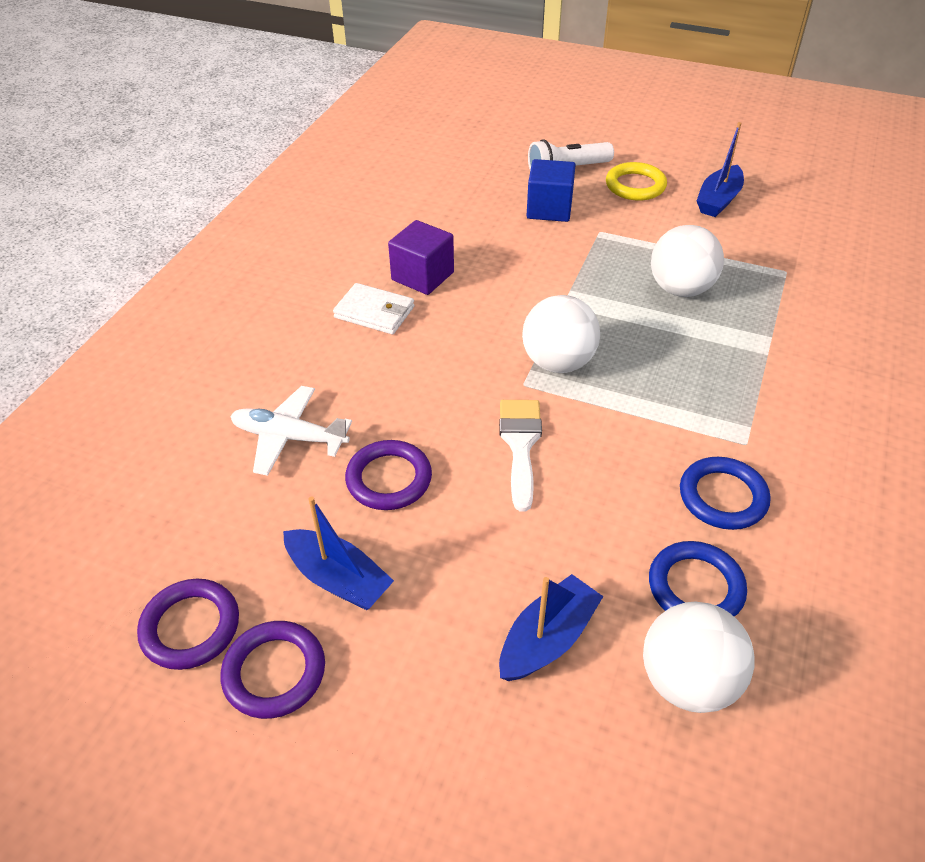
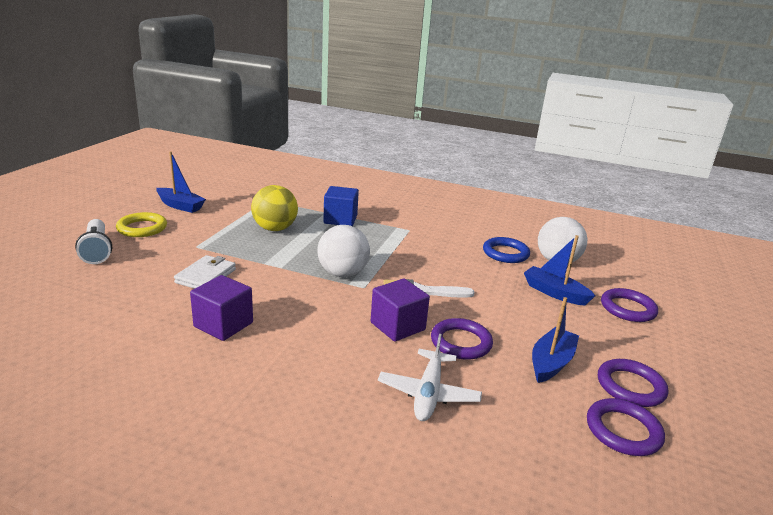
camera: 95 degrees left, 20 degrees down
white wallet [333,283,414,334] -> white wallet moved to [174,255,236,289]
blue cube [527,159,576,222] -> blue cube moved to [323,186,359,226]
white ball [651,225,724,297] -> yellow ball [251,185,298,231]
blue ring [680,457,771,530] -> none
none -> purple cube [371,278,430,342]
none -> purple ring [601,288,658,322]

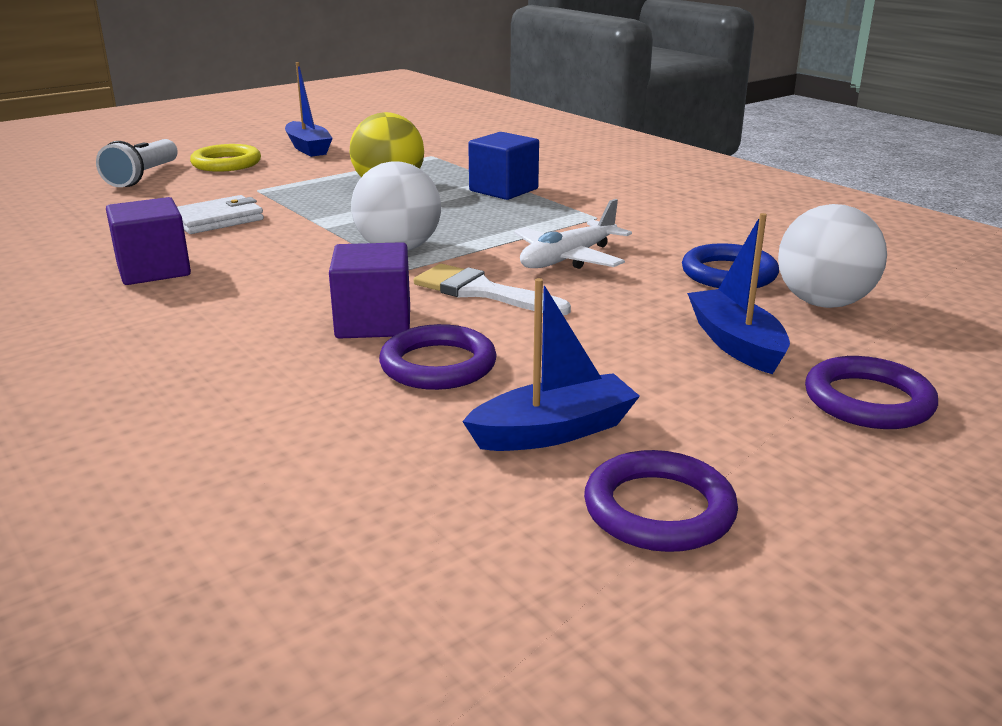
camera: 35 degrees right, 0 degrees up
white plane [378,334,482,421] -> white plane moved to [514,199,632,269]
purple ring [587,398,665,456] -> none

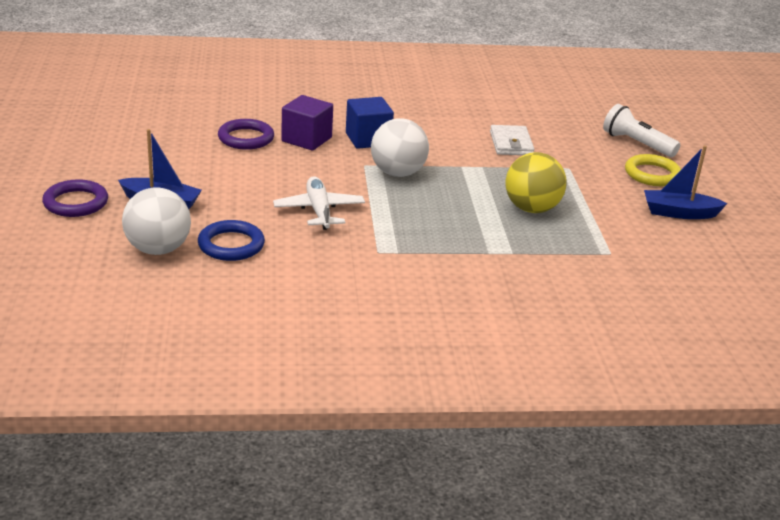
camera: 120 degrees right, 5 degrees up
purple cube [106,197,191,285] -> none
white brush [414,264,571,315] -> none
blue boat [462,278,640,451] -> none
blue cube [468,132,539,200] -> blue cube moved to [346,97,394,149]
purple ring [584,450,738,552] -> none

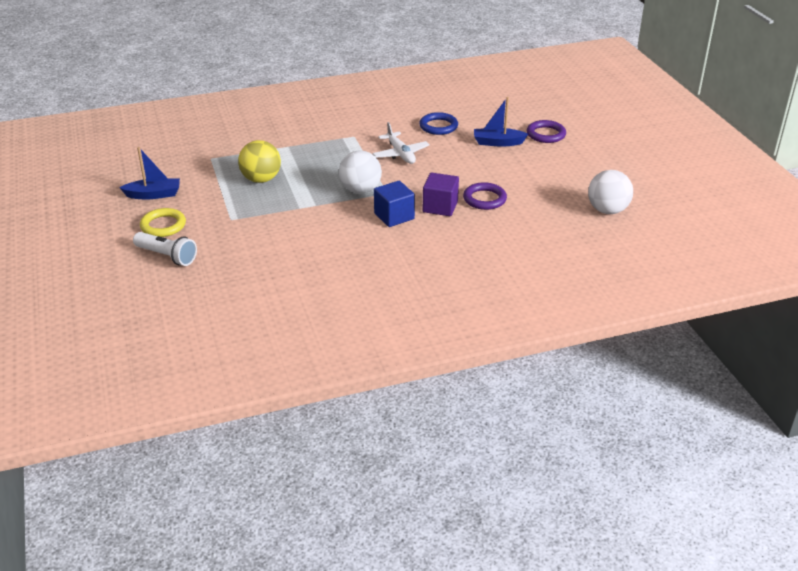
camera: 170 degrees right, 5 degrees up
white ball [122,187,191,255] -> white ball moved to [588,170,633,214]
white wallet [490,125,534,155] -> none

